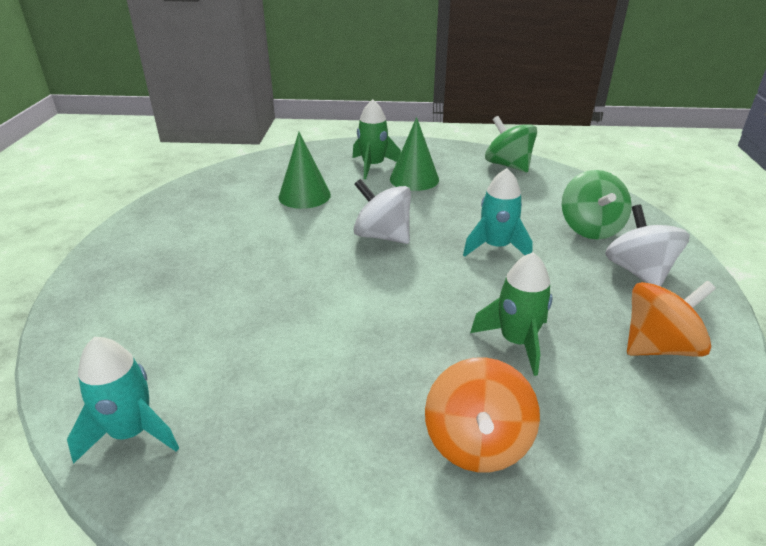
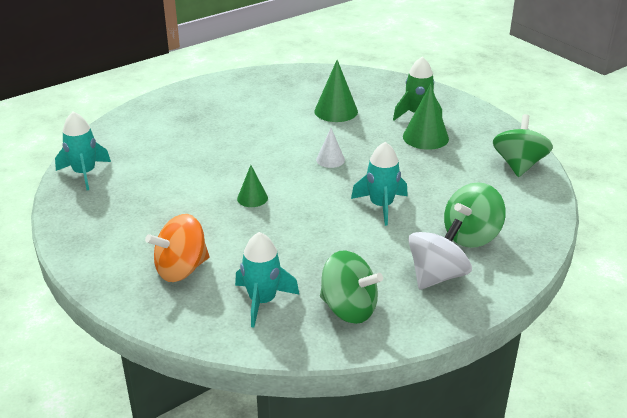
camera: 50 degrees right, 0 degrees up
white spinning top [353,179,411,244] -> white cone [316,128,345,168]
green rocket [470,252,553,376] -> none
orange spinning top [627,281,716,357] -> green spinning top [320,250,383,324]
none -> turquoise rocket [235,232,299,328]
none -> green cone [237,165,268,207]

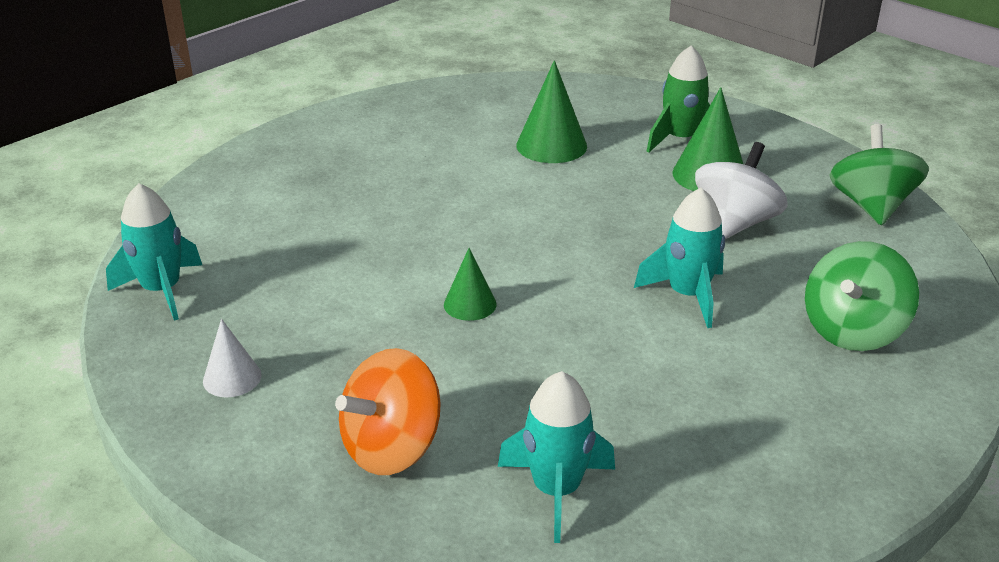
camera: 10 degrees left, 0 degrees up
white cone [316,128,345,168] -> white cone moved to [203,319,262,397]
green spinning top [320,250,383,324] -> none
white spinning top [408,219,472,290] -> white spinning top moved to [695,142,788,239]

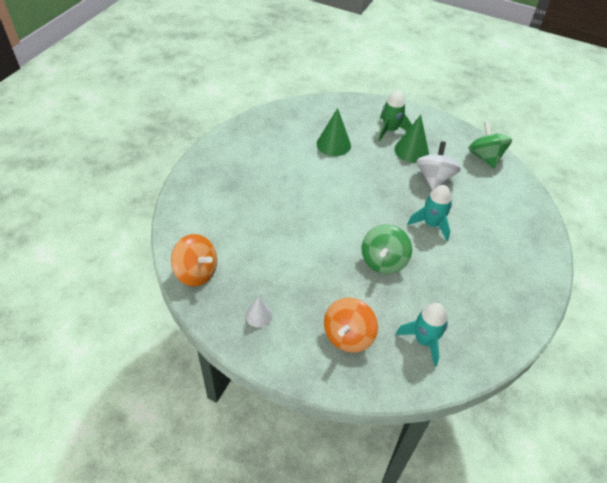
camera: 20 degrees left, 15 degrees up
turquoise rocket [106,183,202,320] -> orange spinning top [171,234,217,286]
green cone [444,248,497,321] -> none
green spinning top [805,241,919,351] -> green spinning top moved to [362,224,412,274]

